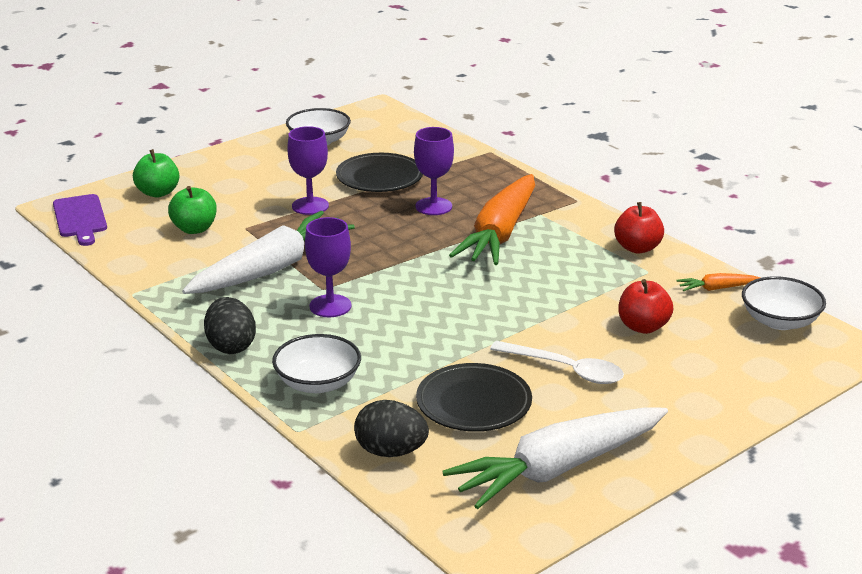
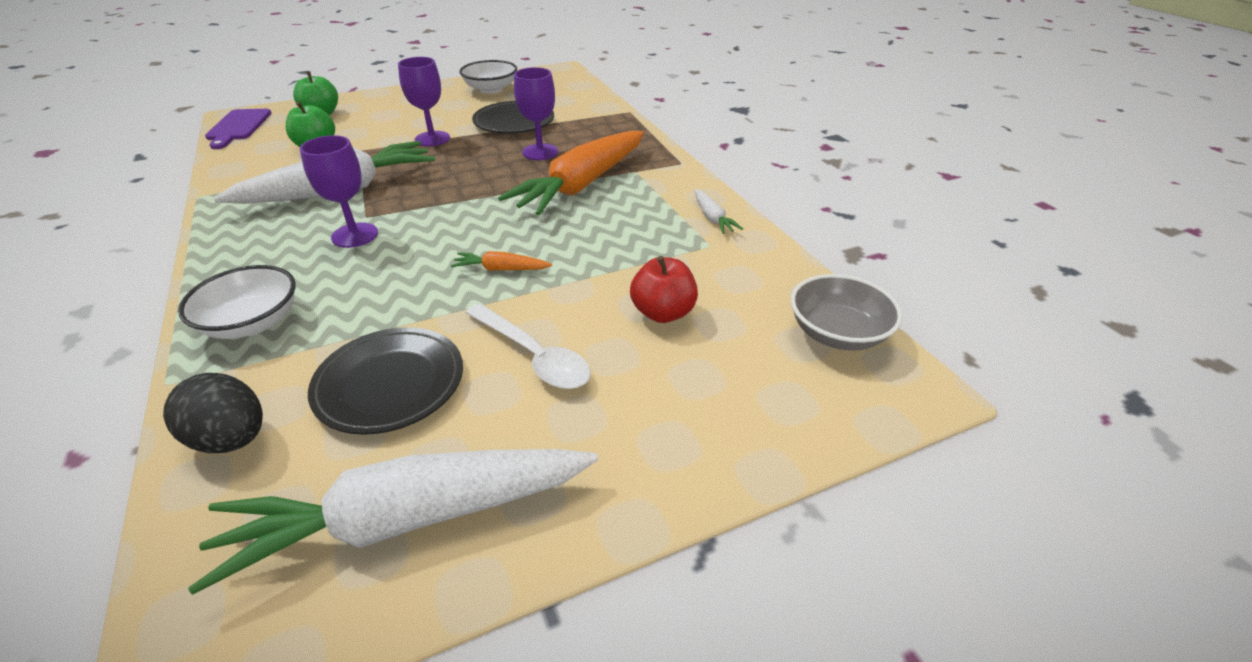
camera: 15 degrees right, 10 degrees up
black egg [204,297,256,354] -> none
red apple [614,202,664,254] -> white carrot [694,189,743,234]
orange carrot [676,273,761,291] -> orange carrot moved to [451,251,552,271]
white bowl [742,276,826,330] -> grey bowl [791,274,903,351]

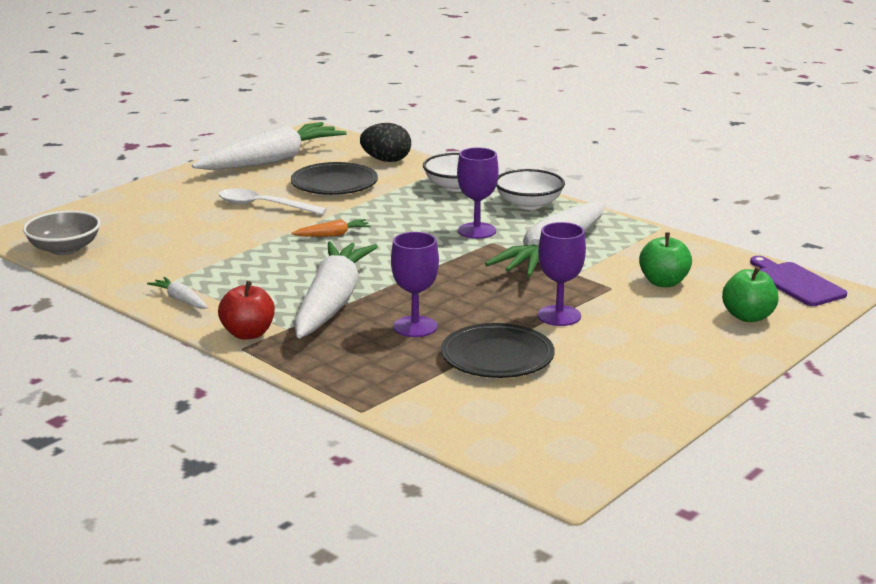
camera: 155 degrees right, 15 degrees down
white bowl [459,60,517,93] -> white bowl moved to [496,169,565,210]
orange carrot [498,131,644,215] -> white carrot [294,241,378,338]
red apple [630,256,698,323] -> red apple moved to [218,281,275,340]

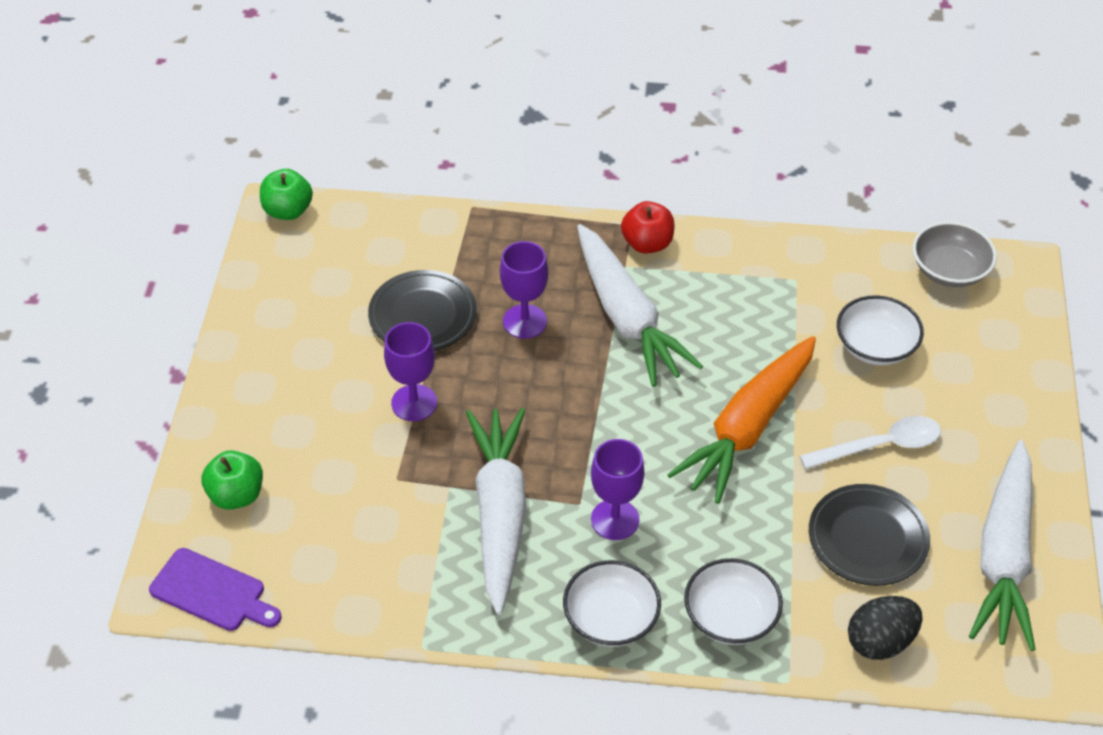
camera: 145 degrees right, 25 degrees up
white carrot [147,277,208,309] -> none
orange carrot [292,219,371,237] -> orange carrot [667,336,816,504], size x2.43
green apple [639,232,692,287] -> green apple moved to [260,169,313,220]
none -> white bowl [837,295,924,365]

